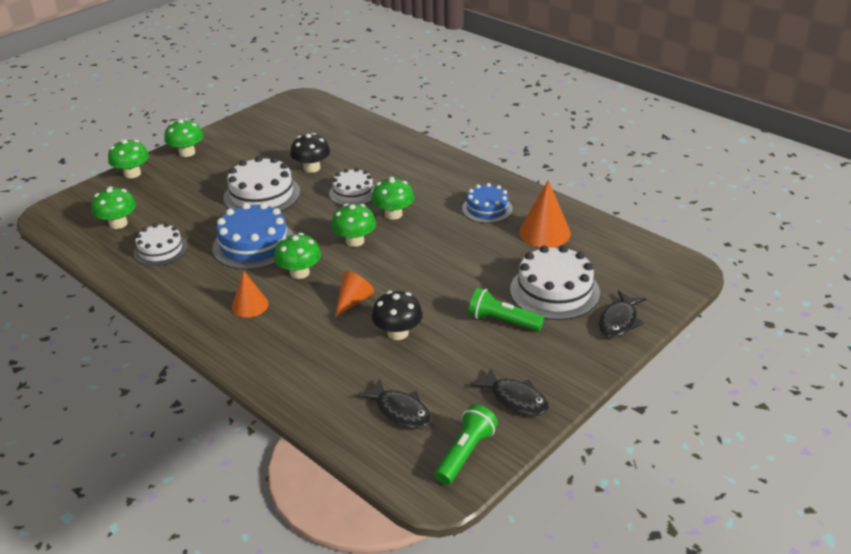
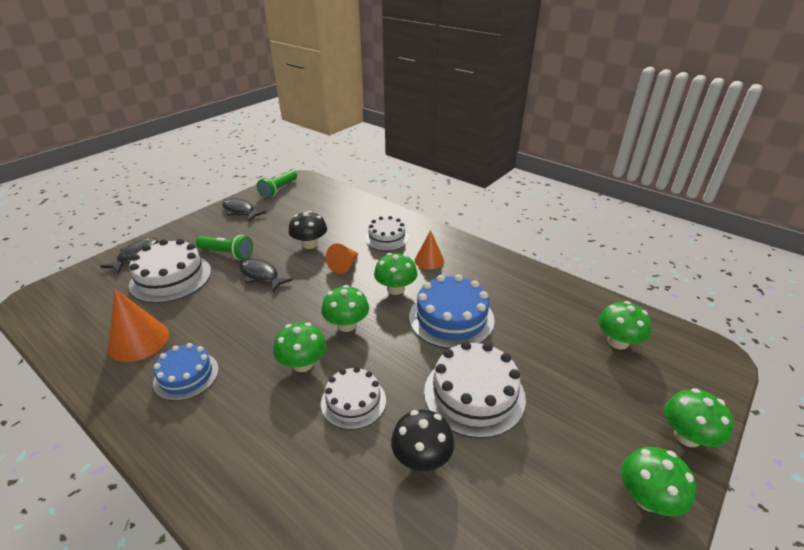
camera: 175 degrees right, 0 degrees up
white cake [134,223,188,266] -> white cake moved to [365,216,409,251]
black fish [357,379,431,429] -> black fish moved to [240,259,293,292]

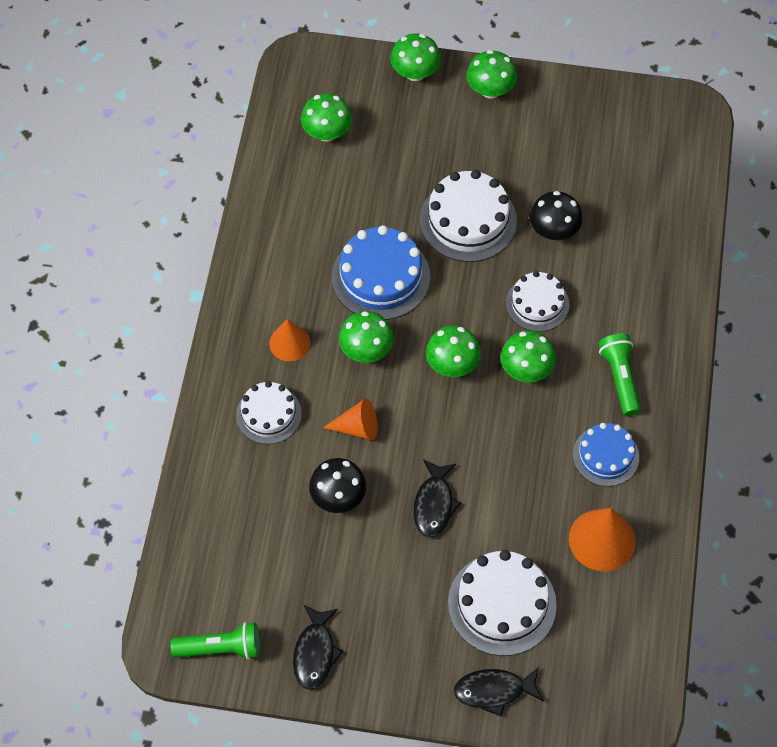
camera: 120 degrees left, 25 degrees up
green flashlight [196,235,253,260] -> green flashlight moved to [598,333,641,416]

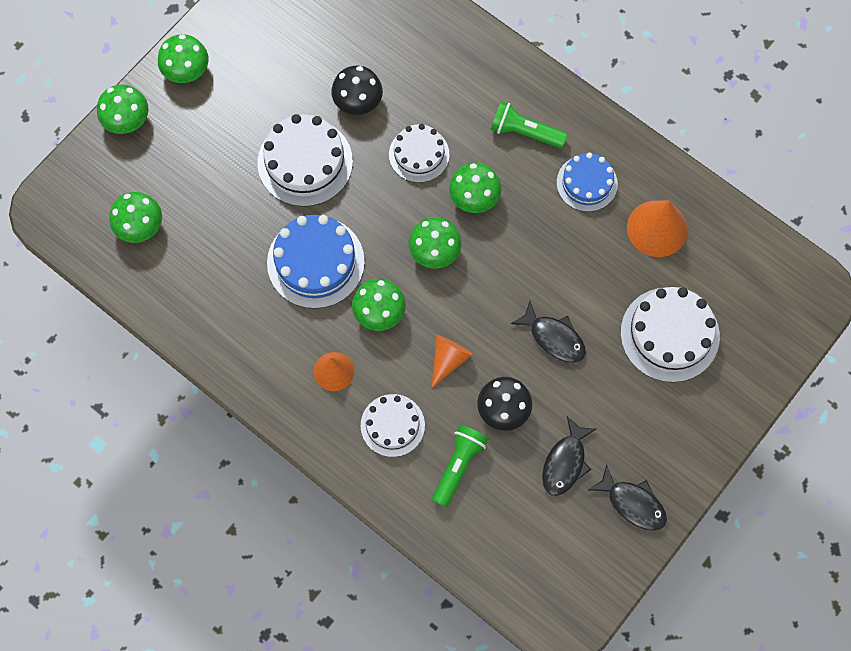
camera: 60 degrees left, 10 degrees up
green flashlight [170,622,260,660] -> green flashlight moved to [432,425,488,507]
black fish [453,667,544,717] -> black fish moved to [542,416,596,496]

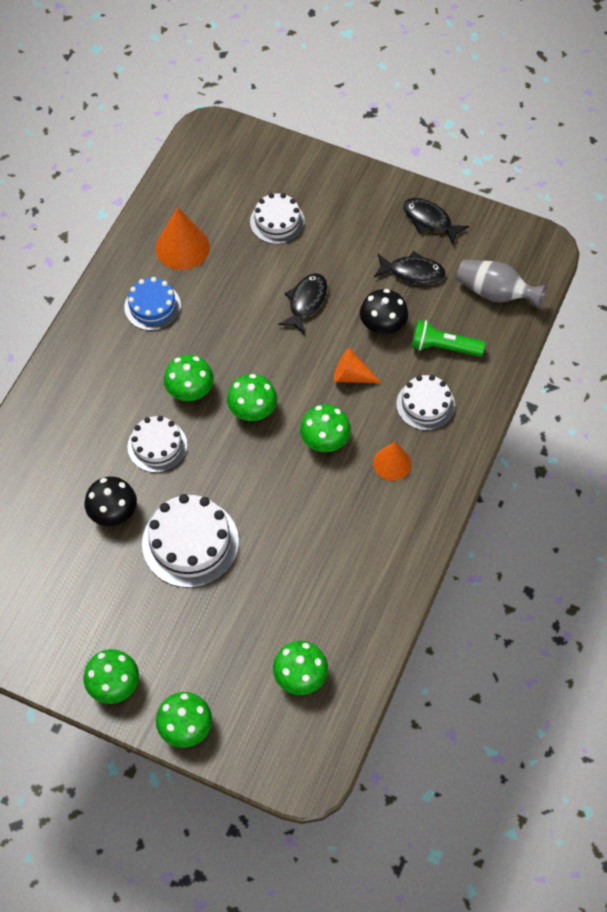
camera: 105 degrees left, 10 degrees down
blue cake [267,215,365,309] -> none
green flashlight [490,101,568,148] -> none
black fish [588,464,667,531] -> black fish turned 75 degrees counterclockwise [403,198,469,245]
white cake [620,287,720,382] -> white cake [250,193,305,244], size x0.64
none -> grey vase [456,259,547,309]

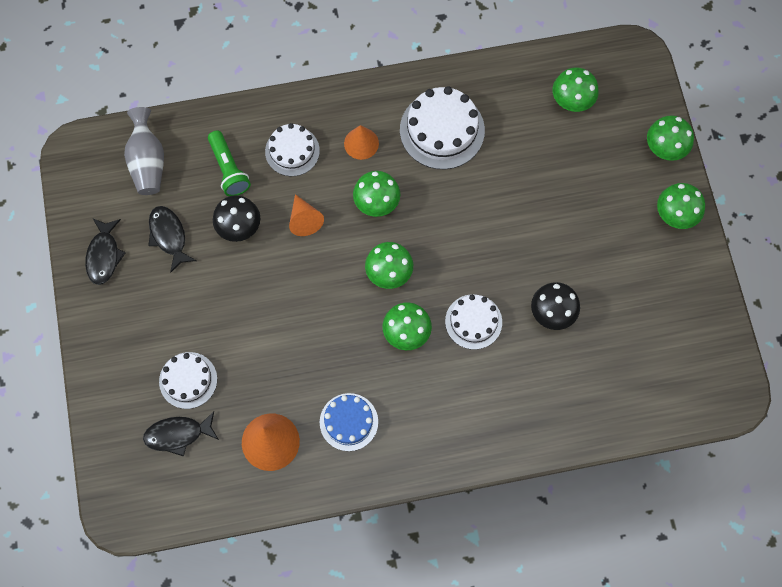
camera: 125 degrees left, 10 degrees up
white cake [142,494,239,588] -> white cake moved to [400,86,485,169]
black fish [279,273,327,334] -> black fish moved to [143,411,219,457]

